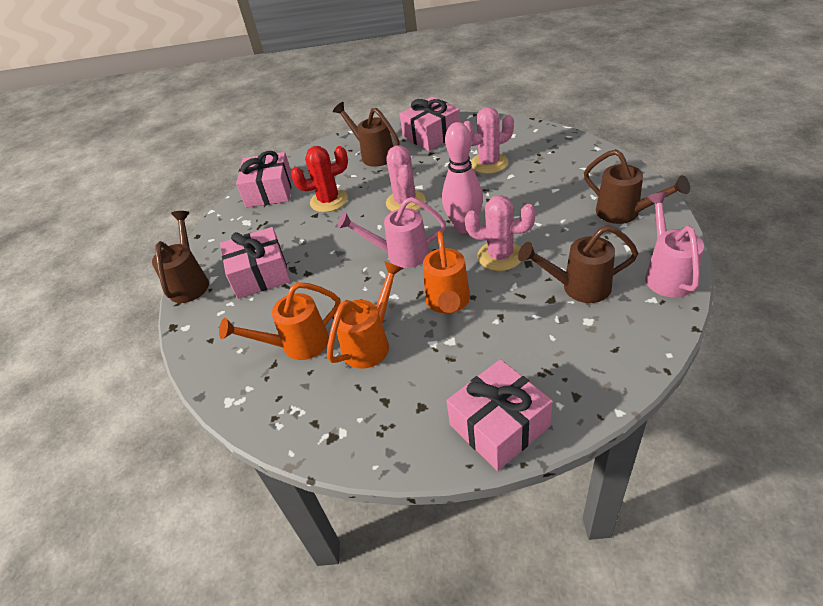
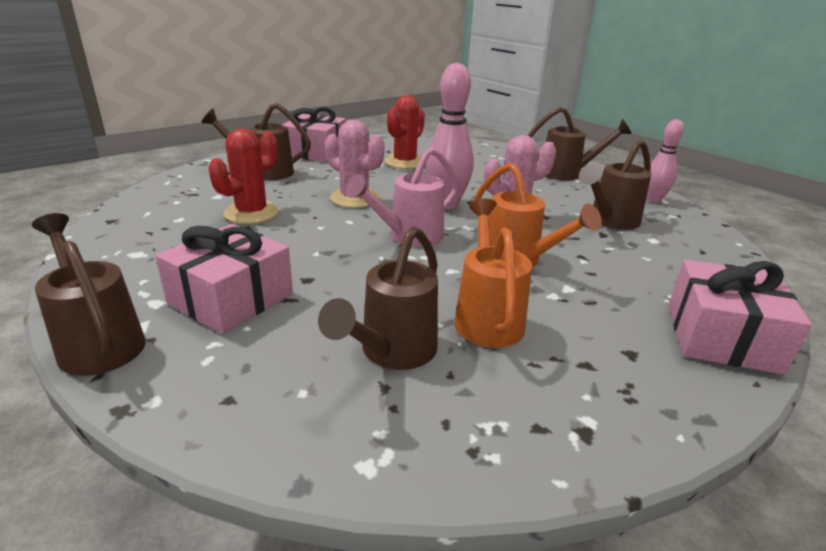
camera: 45 degrees left, 15 degrees down
orange watering can [219,282,341,360] -> brown watering can [318,226,438,370]
pink gift [236,151,292,208] -> none
pink cactus [463,107,514,174] -> red cactus [385,95,425,169]
pink watering can [645,192,704,298] -> pink bowling pin [647,119,684,203]

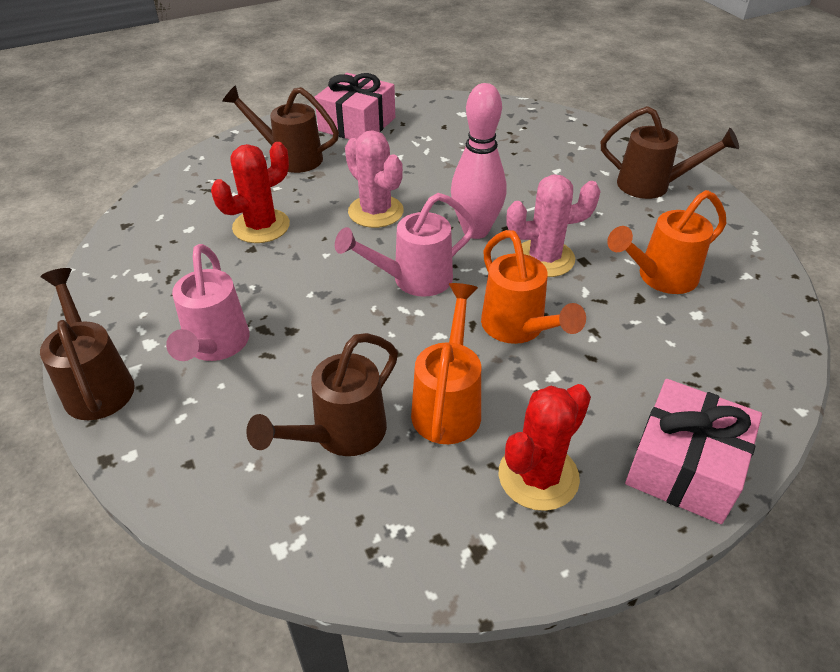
camera: 15 degrees right, 15 degrees up
pink gift [155,224,293,334] -> pink watering can [166,244,249,361]
red cactus [385,95,425,169] -> red cactus moved to [499,384,591,511]
brown watering can [579,139,651,230] -> orange watering can [607,190,726,294]
pink bowling pin [647,119,684,203] -> none

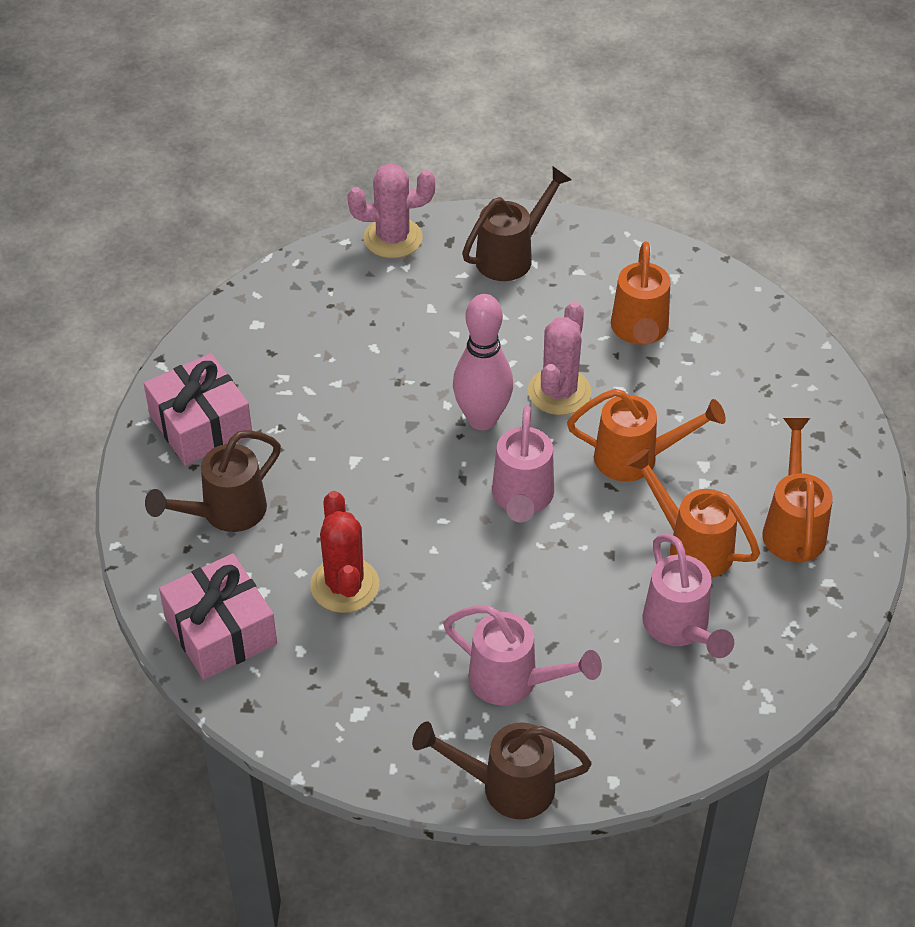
camera: 60 degrees left, 5 degrees up
brown watering can [246,333,398,456] -> pink watering can [642,534,734,658]
pink cactus [345,130,404,228] -> pink cactus moved to [347,163,435,258]
red cactus [499,384,591,511] -> orange watering can [762,418,833,563]
pink gift [625,379,762,524] -> pink gift moved to [159,554,277,680]

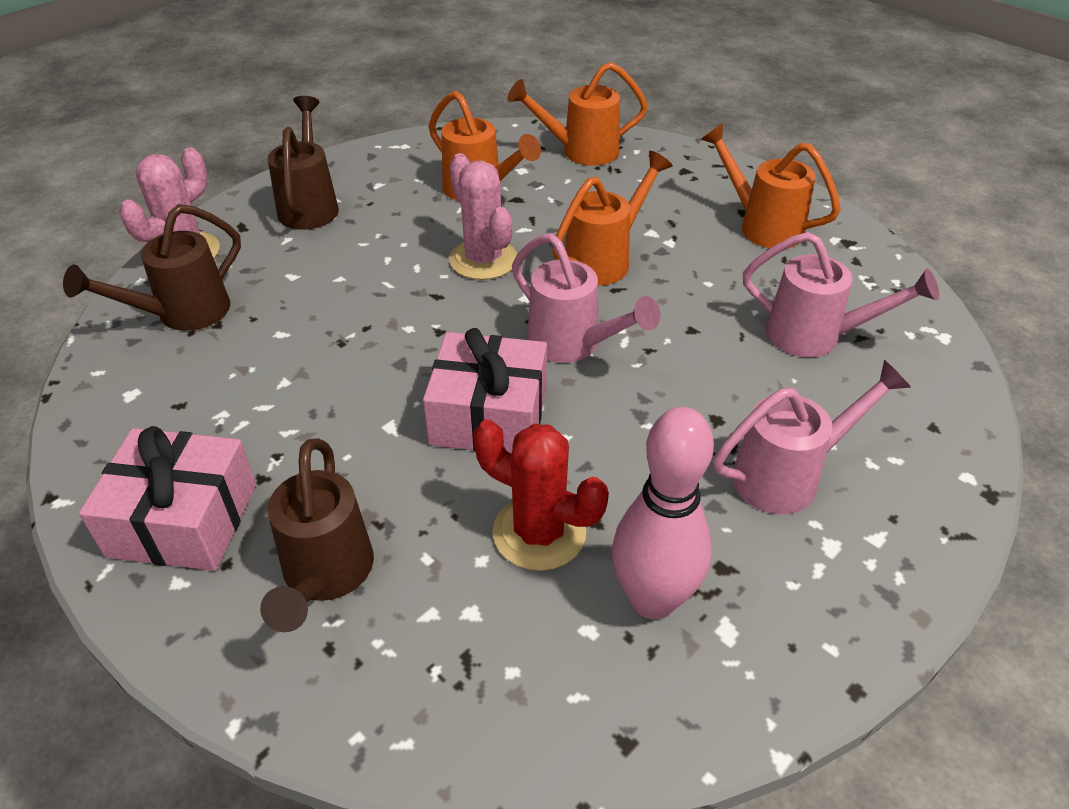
camera: 50 degrees left, 5 degrees down
pink gift [159,554,277,680] -> pink gift moved to [423,328,547,454]
brown watering can [412,721,591,819] -> brown watering can moved to [63,204,241,331]
pink bowling pin [453,294,513,430] -> pink bowling pin moved to [612,407,714,619]
orange watering can [626,448,760,578] -> orange watering can moved to [507,62,648,166]

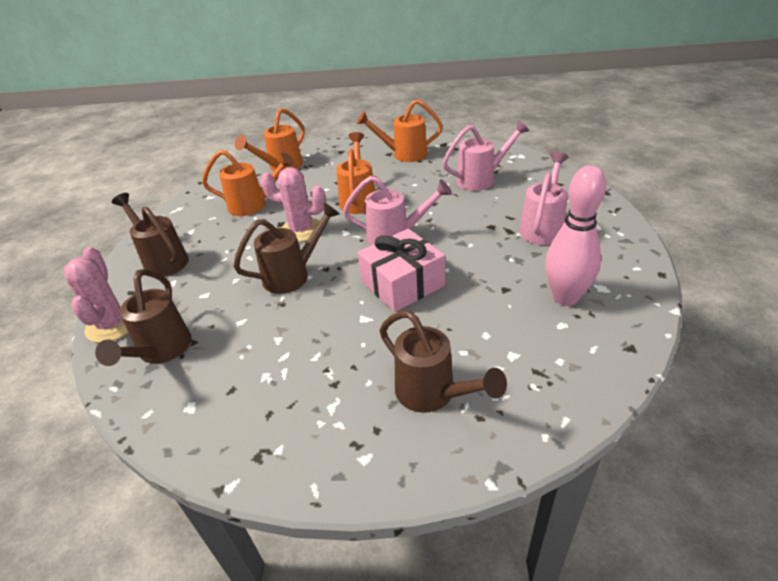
camera: 40 degrees left, 5 degrees down
pink gift [79,426,256,571] -> none
red cactus [473,419,609,571] -> none
none -> brown watering can [233,202,340,294]

